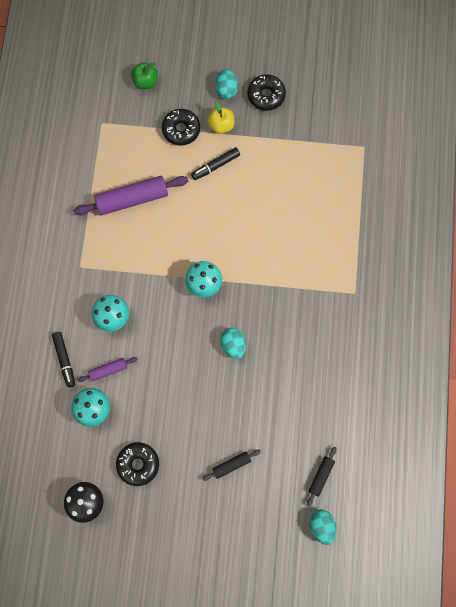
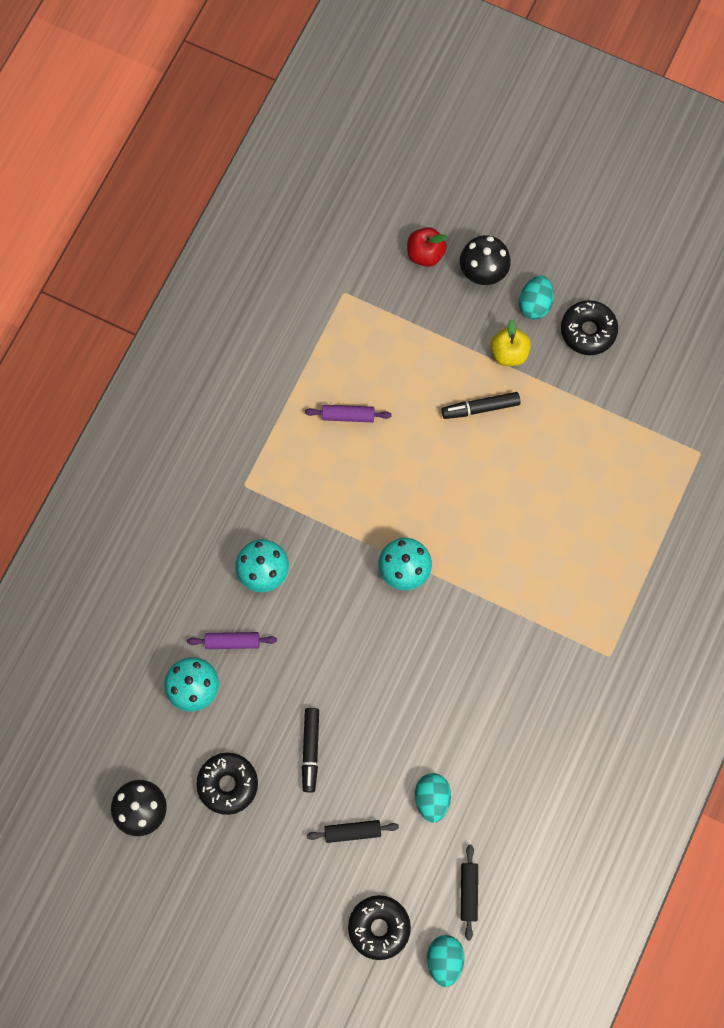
camera: 20 degrees right, 0 degrees up
black marker [52,332,75,387] -> black marker moved to [302,708,319,792]
purple rolling pin [74,176,188,215] -> purple rolling pin [305,405,391,422], size x0.50
green apple [131,62,158,89] -> red apple [407,227,447,267]
black donut [162,109,200,145] -> black donut moved to [348,895,411,960]
turquoise egg [220,328,246,359] -> turquoise egg moved to [415,773,451,822]
black rolling pin [307,447,337,506] -> black rolling pin turned 45 degrees counterclockwise [461,845,478,940]
none -> black mushroom [460,235,511,285]

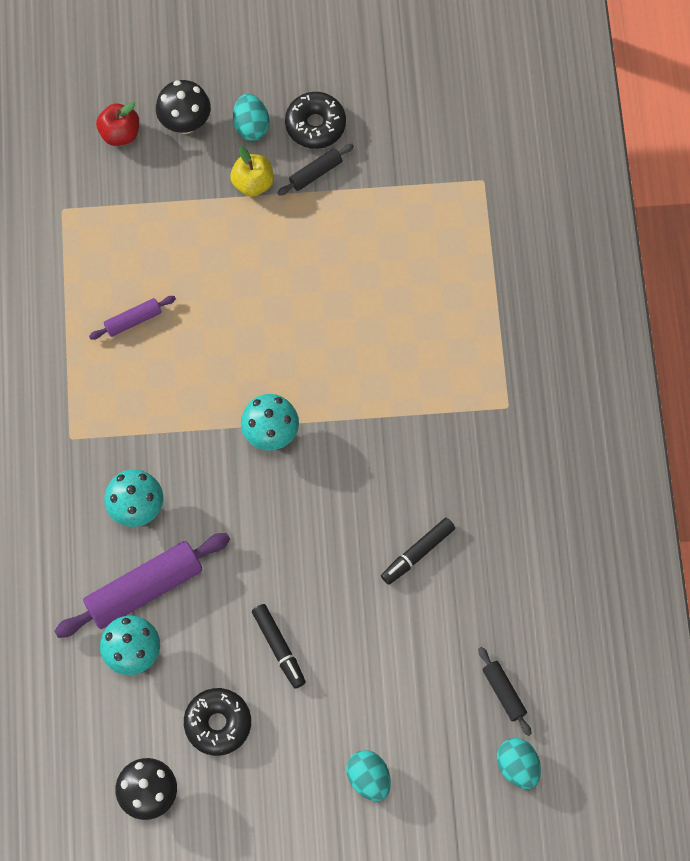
camera: 30 degrees left, 5 degrees down
purple rolling pin [187,632,277,649] -> purple rolling pin [54,533,230,638], size x1.98
black rolling pin [307,820,399,843] -> black rolling pin moved to [277,144,354,196]
black donut [348,895,411,960] -> none
turquoise egg [415,773,451,822] -> turquoise egg moved to [346,750,391,801]
black marker [441,392,520,419] -> black marker moved to [381,518,455,585]

